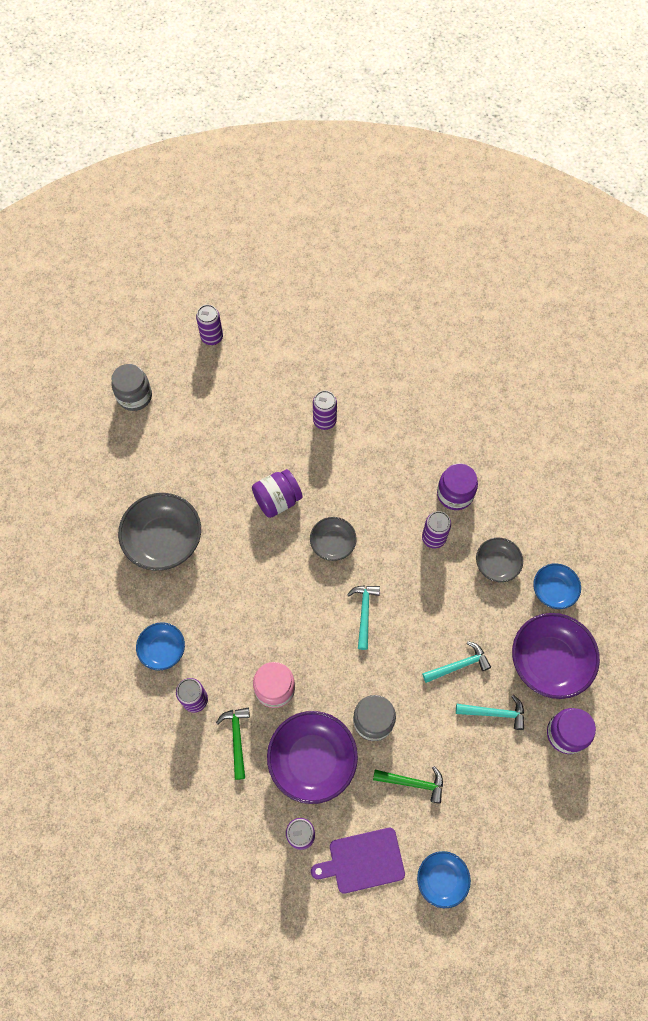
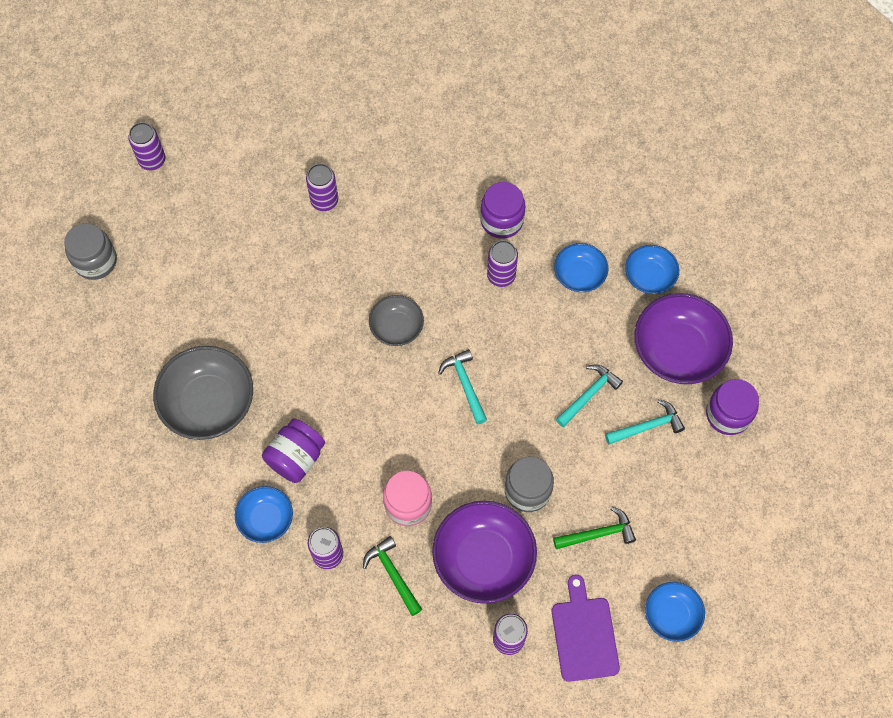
camera: 25 degrees left, 0 degrees up
purple jar [252,469,303,518] -> purple jar moved to [262,418,325,483]
purple cutting board [311,828,405,894] -> purple cutting board turned 120 degrees clockwise [552,575,620,682]
grey bowl [476,538,523,582] -> blue bowl [554,243,608,292]

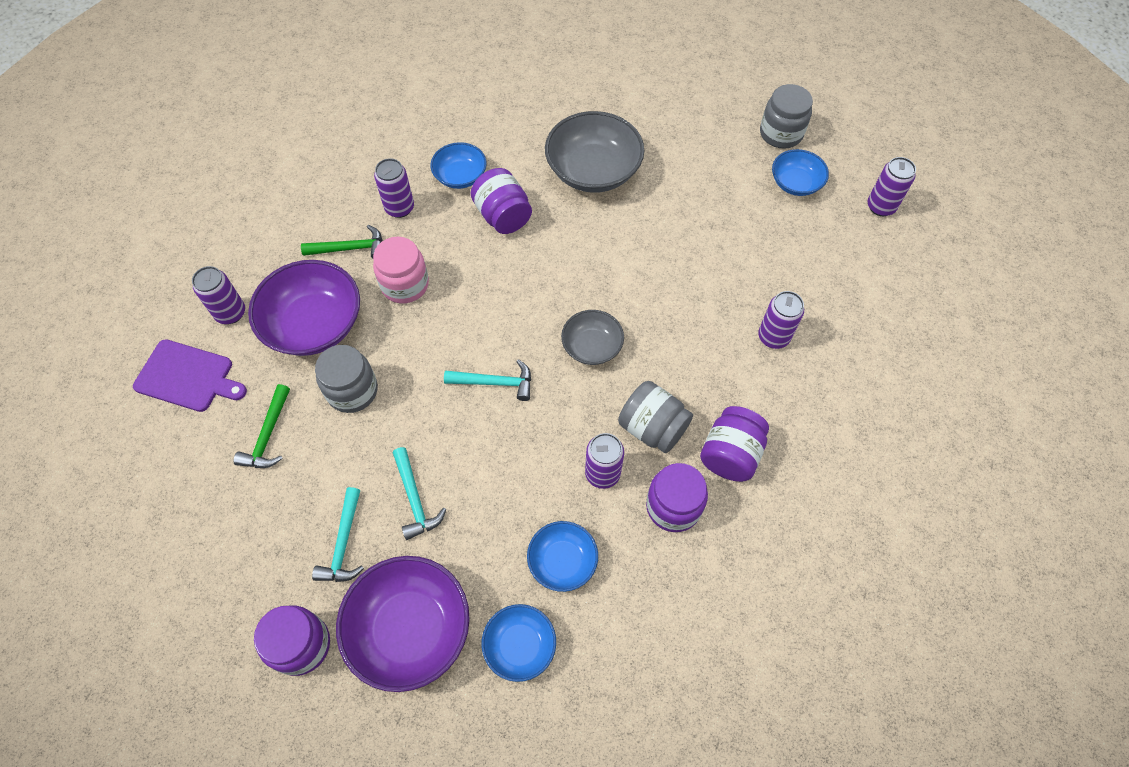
camera: 115 degrees right, 5 degrees down
blue bowl [645,582,705,642] -> blue bowl moved to [772,149,829,196]
none -> grey jar [618,381,693,453]
none -> purple jar [700,406,769,482]

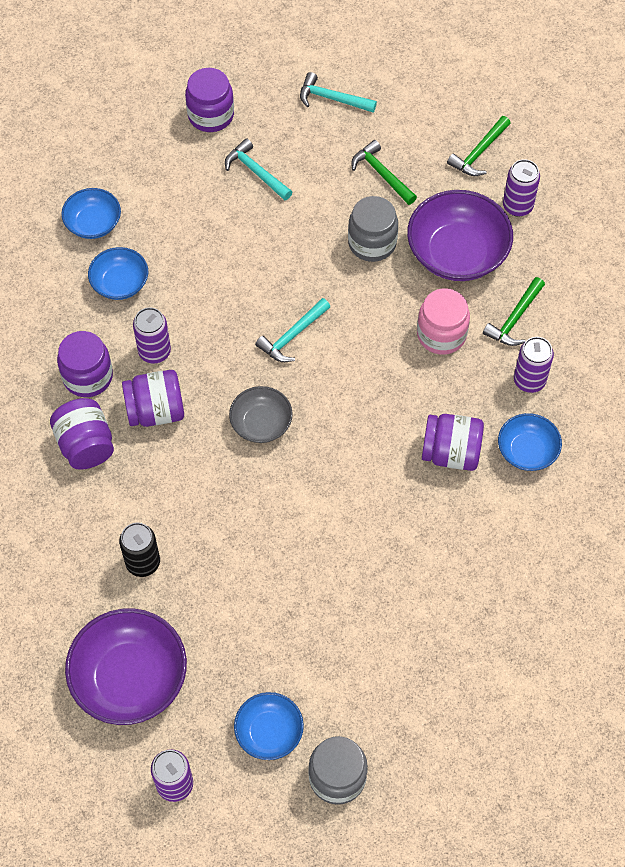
camera: 130 degrees right, 0 degrees up
purple cutting board [133,339,247,412] -> green hammer [447,116,511,176]
purple bowl [336,556,470,692] -> purple bowl moved to [65,608,187,725]
turquoise hammer [393,447,446,540] -> turquoise hammer moved to [300,72,377,112]
grey bowl [545,111,644,193] -> none
grey jar [618,381,693,453] -> purple jar [122,370,184,427]
purple can [758,291,804,349] -> black can [119,523,160,577]

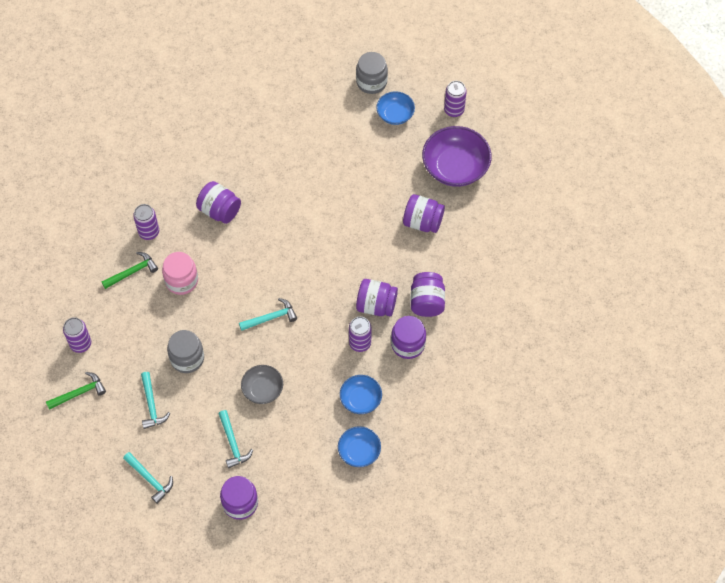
camera: 155 degrees left, 0 degrees up
black can [119,523,160,577] -> purple jar [403,194,445,233]
grey bowl [229,386,293,443] -> grey bowl moved to [241,365,283,404]
green hammer [351,140,417,205] -> turquoise hammer [141,372,170,429]
purple bowl [407,190,513,281] -> none
blue bowl [498,413,562,471] -> none

